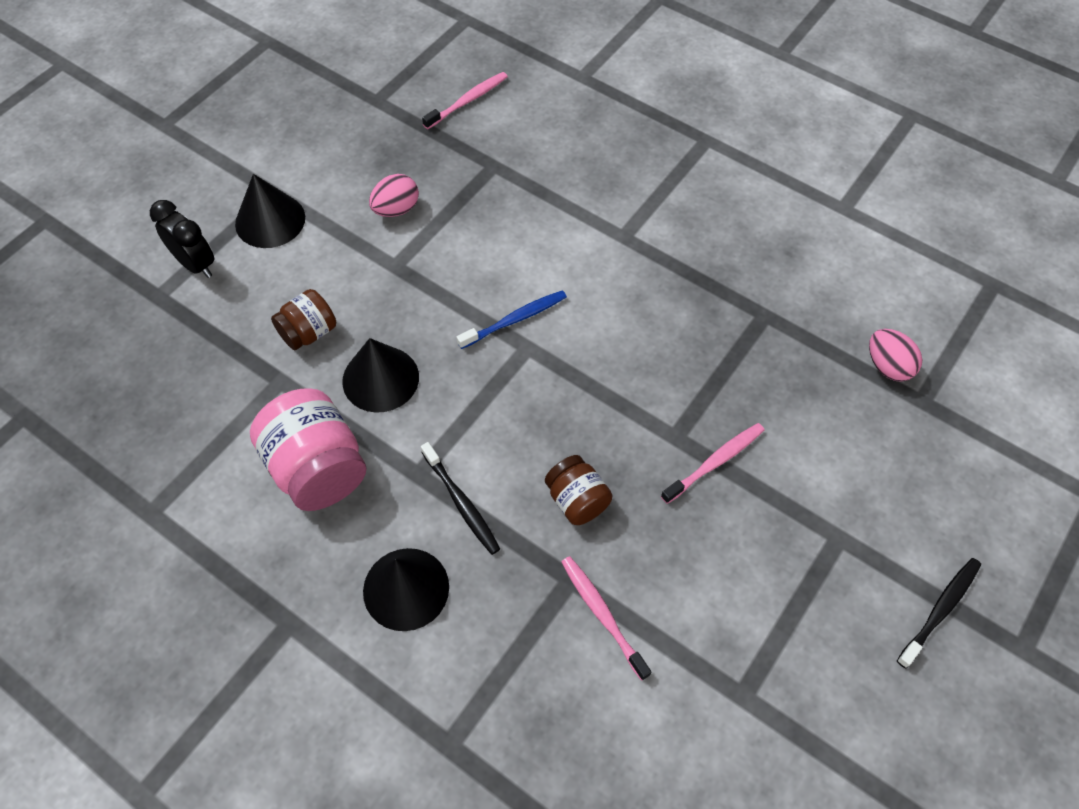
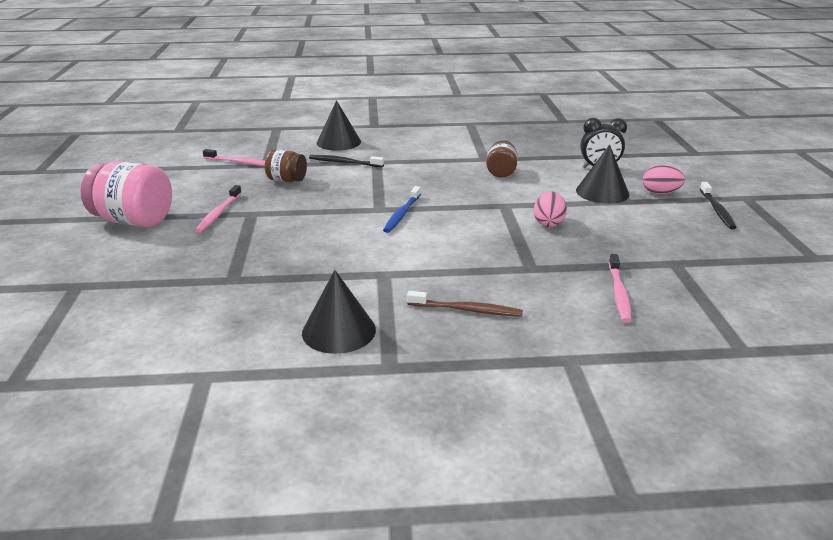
camera: 140 degrees right, 30 degrees down
pink jar [250,388,366,511] -> pink jar moved to [81,161,172,227]
black cone [342,338,419,413] -> black cone moved to [302,270,376,354]
pink egg [869,329,923,382] -> pink egg moved to [643,164,685,194]
black toothbrush [897,558,981,668] -> black toothbrush moved to [700,182,737,229]
none -> brown toothbrush [407,291,523,317]

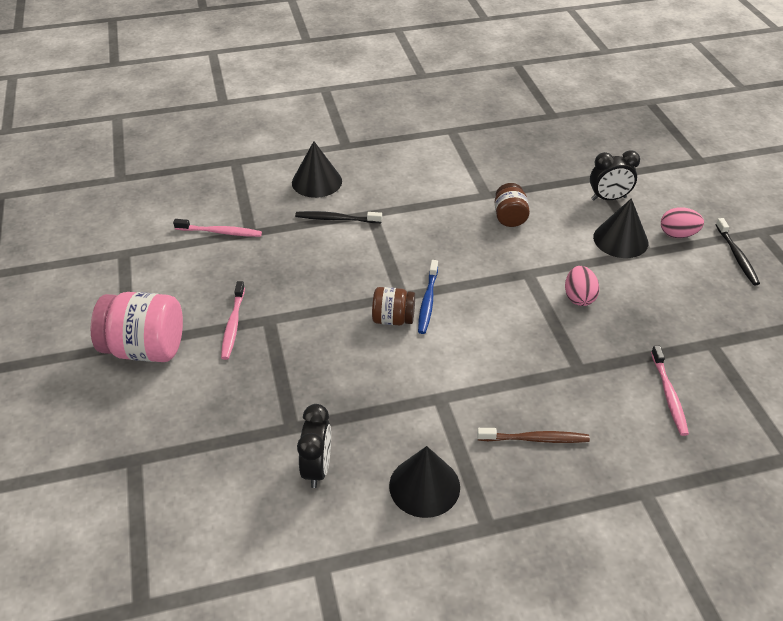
camera: 10 degrees left, 15 degrees up
brown jar [265,149,307,182] -> brown jar moved to [372,287,415,325]
none -> black clock [297,404,331,488]

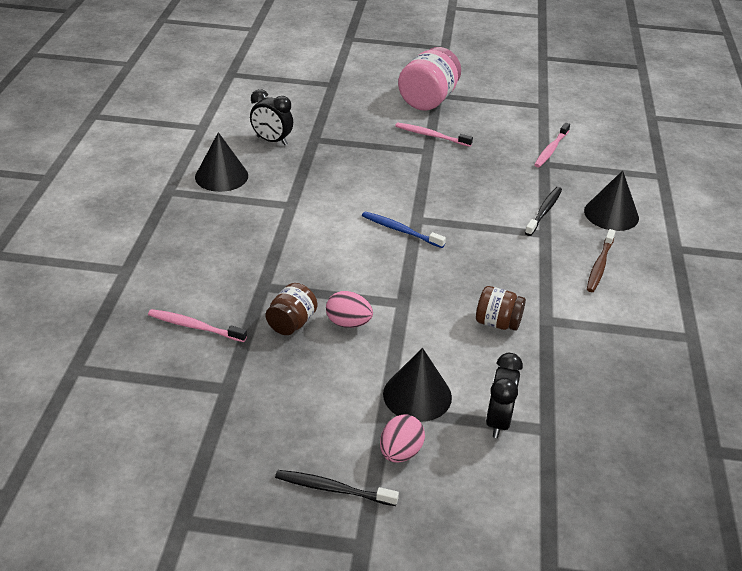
camera: 110 degrees right, 5 degrees down
brown jar [372,287,415,325] -> brown jar moved to [266,283,317,335]
brown toothbrush [477,428,590,443] -> brown toothbrush moved to [587,229,616,292]

